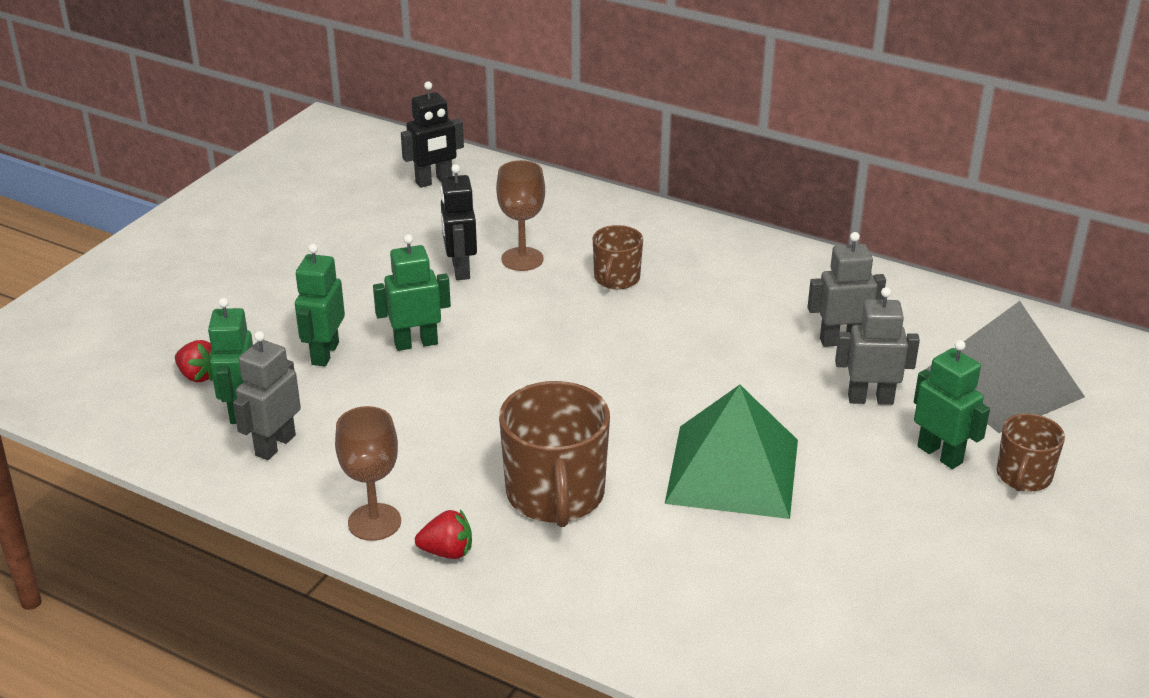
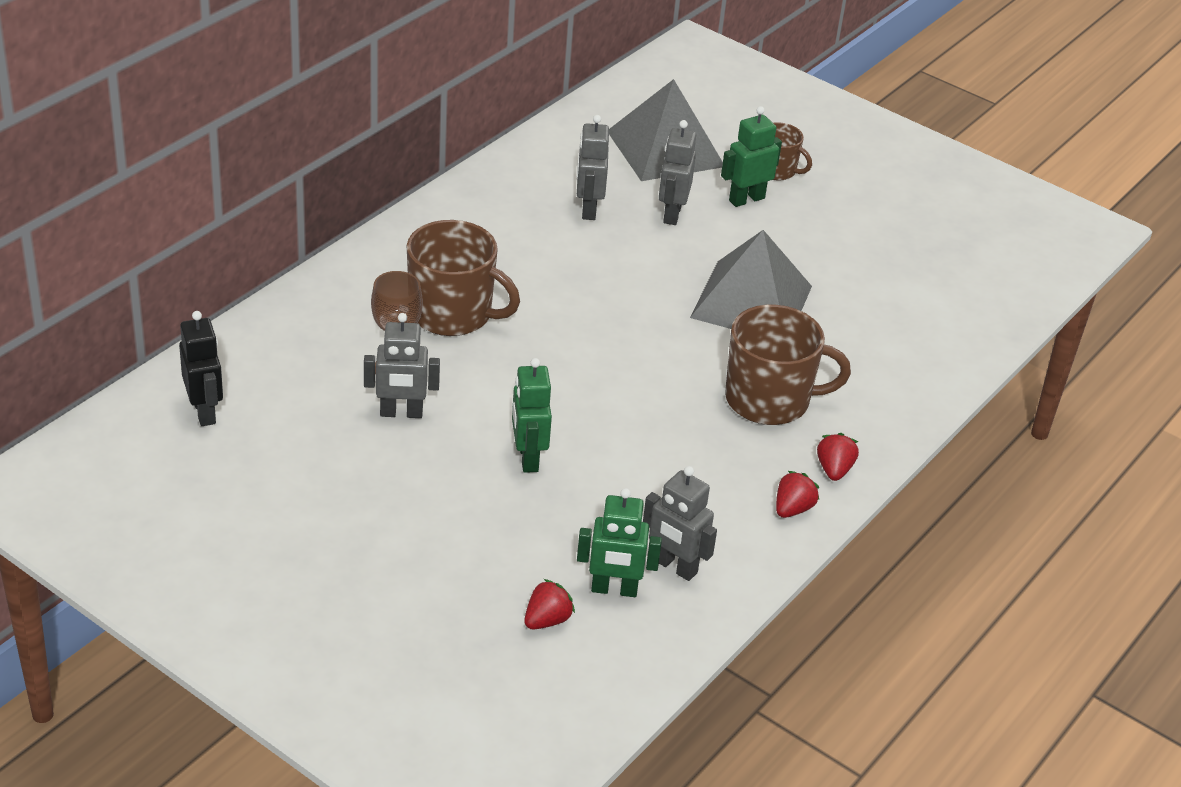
camera: 85 degrees left, 5 degrees up
green robot [295,244,345,367] -> none
brown goblet [335,406,401,541] -> red strawberry [776,471,819,518]
black robot [440,164,477,280] -> grey robot [364,313,440,418]
brown mug [593,225,643,290] -> brown mug [407,220,520,336], size x1.78
green pyramid [665,385,798,519] -> grey pyramid [690,230,812,329]

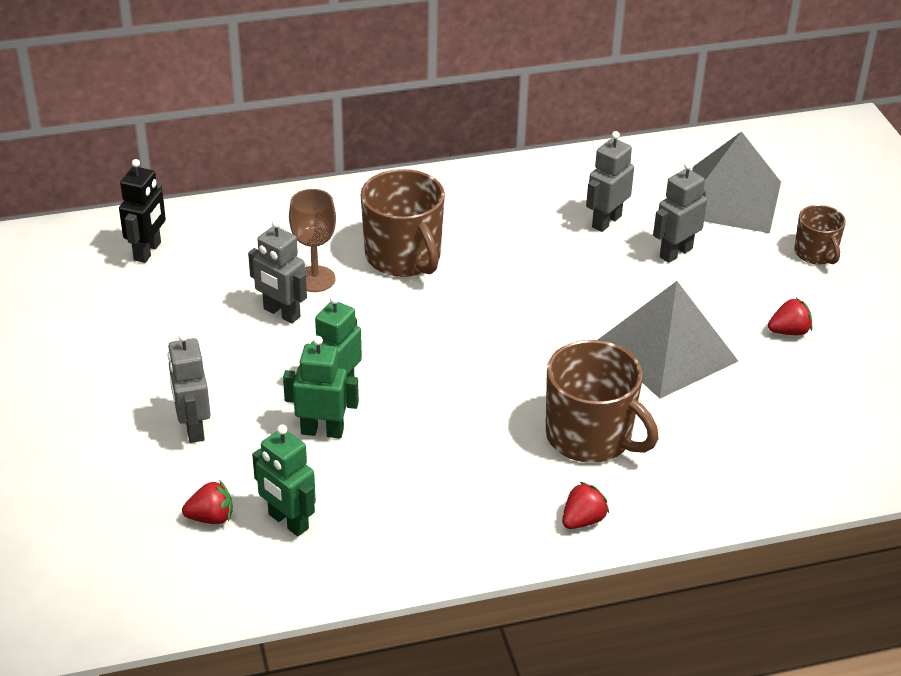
camera: 40 degrees right, 0 degrees up
grey robot [643,466,717,581] -> grey robot moved to [168,332,211,443]
green robot [721,106,782,207] -> green robot moved to [283,336,359,438]
red strawberry [776,471,819,518] -> red strawberry moved to [768,298,812,335]

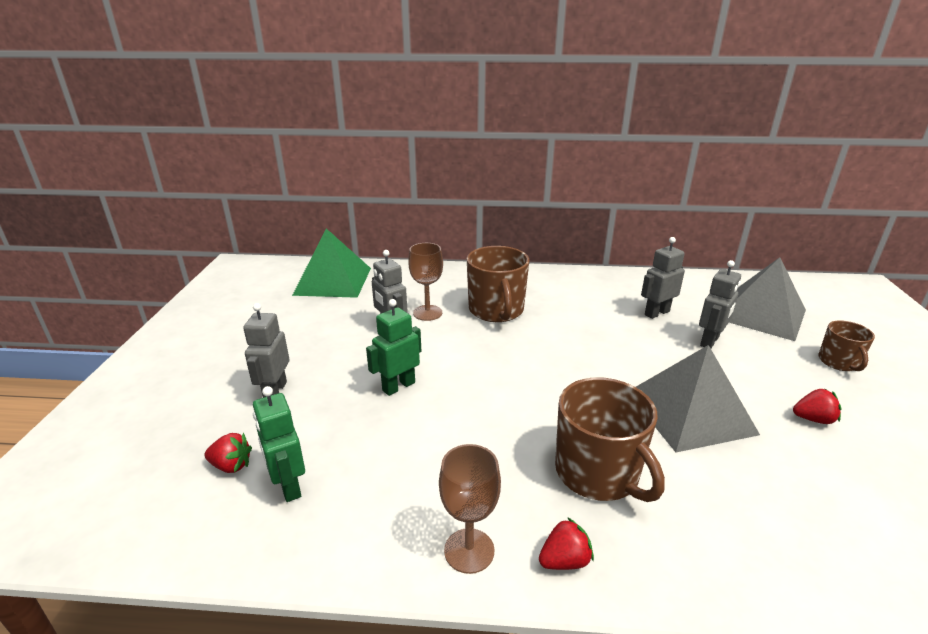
camera: 20 degrees right, 10 degrees down
black robot [119,159,166,263] -> green pyramid [292,228,371,298]
green robot [283,336,359,438] -> none
grey robot [653,162,707,263] -> grey robot turned 150 degrees clockwise [699,260,741,348]
none -> brown goblet [439,444,501,574]

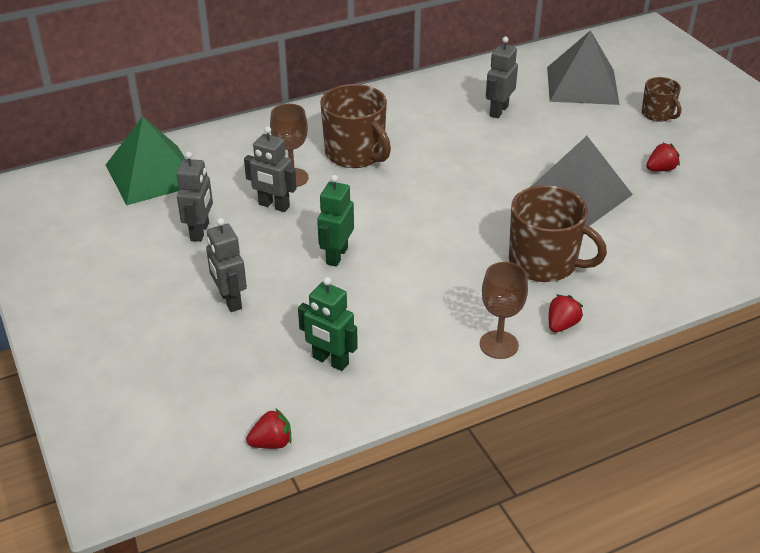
camera: 30 degrees left, 10 degrees up
red strawberry [205,433,252,473] -> red strawberry moved to [246,408,291,449]
grey robot [699,260,741,348] -> grey robot moved to [177,152,213,242]

